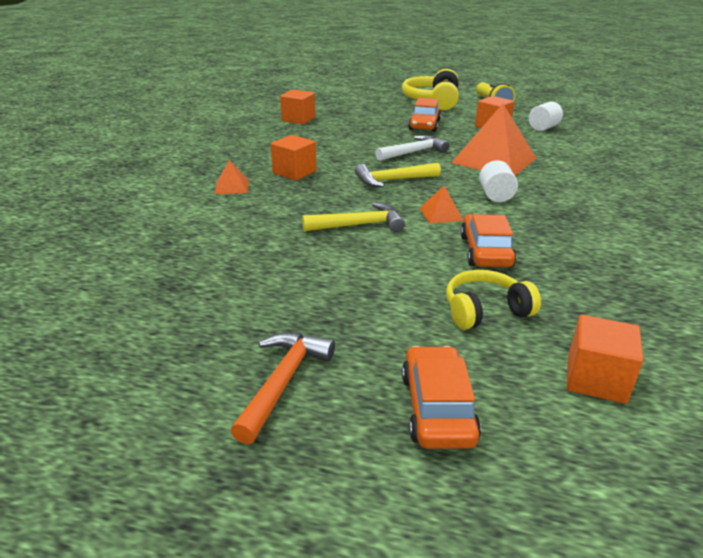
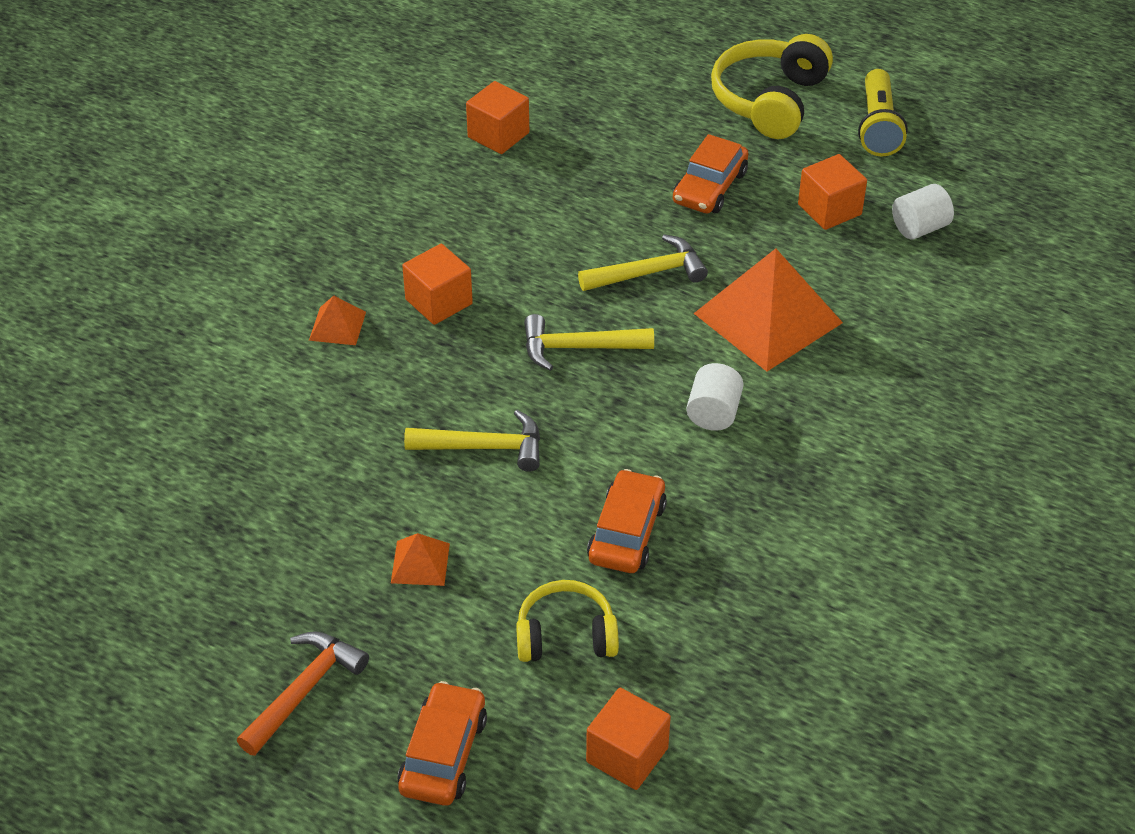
camera: 15 degrees right, 15 degrees up
white hammer [375,135,449,161] -> yellow hammer [578,234,708,291]
orange pyramid [419,186,464,224] -> orange pyramid moved to [391,533,450,586]

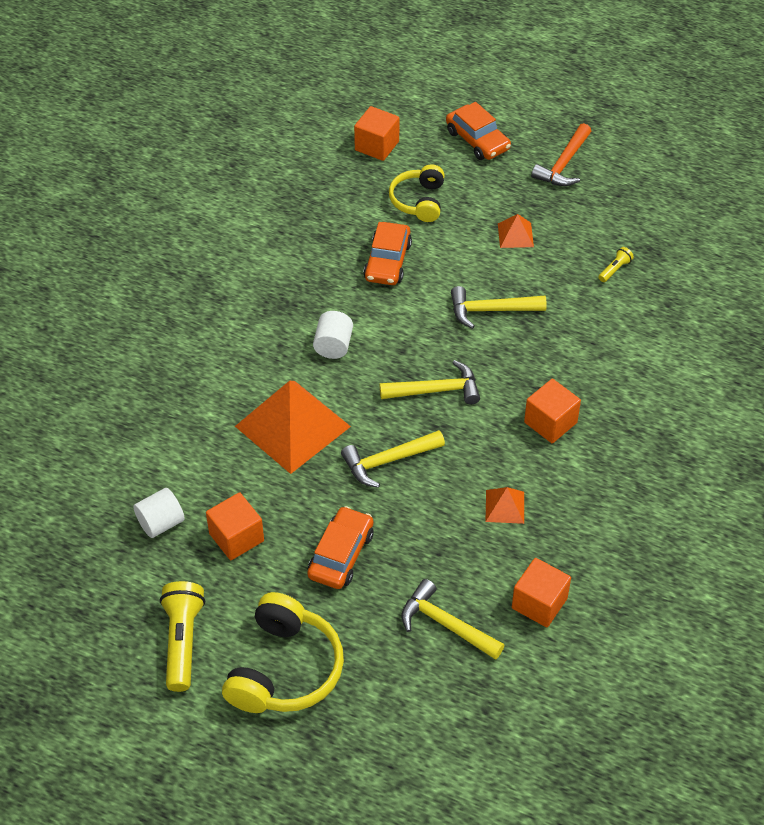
camera: 175 degrees right, 5 degrees up
orange pyramid [309,296,366,345] -> orange pyramid moved to [486,487,524,524]
orange car [397,681,487,806] -> orange car turned 45 degrees counterclockwise [446,102,511,160]
yellow headphones [516,580,619,662] -> yellow headphones turned 105 degrees clockwise [389,165,445,222]
none -> yellow hammer [401,579,505,660]
none -> yellow flashlight [598,247,634,282]

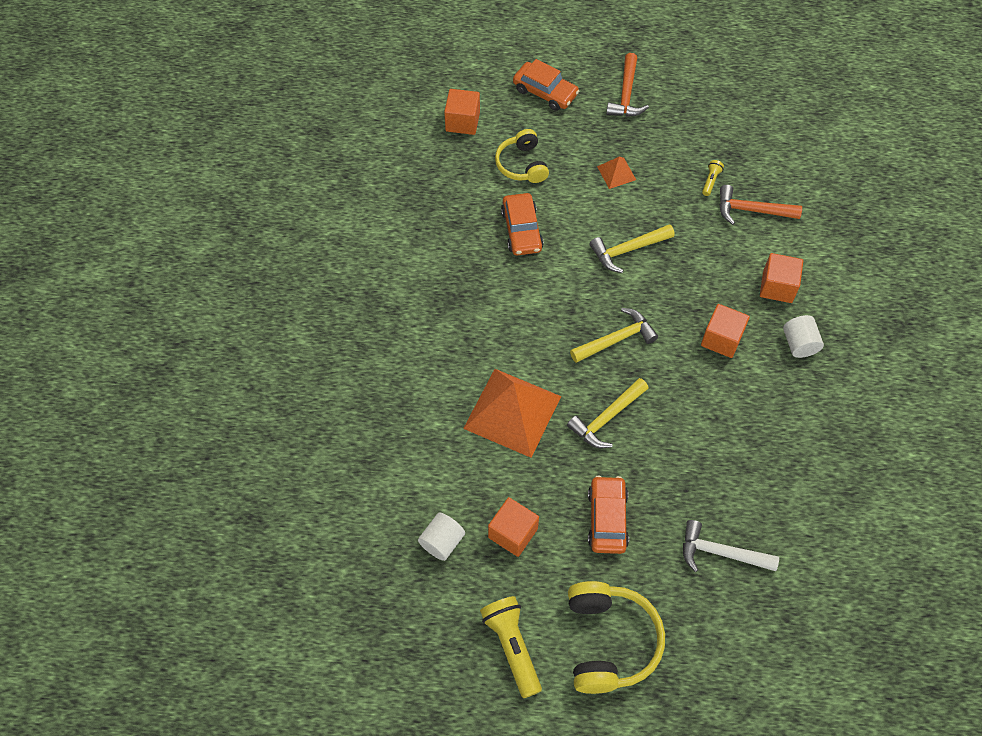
camera: 20 degrees left, 10 degrees up
white cylinder [313,311,353,359] -> white cylinder moved to [783,315,824,358]
yellow hammer [401,579,505,660] -> white hammer [683,520,779,572]
orange pyramid [486,487,524,524] -> none
orange cube [512,558,571,627] -> orange cube moved to [760,253,803,303]
none -> orange hammer [719,185,802,225]

